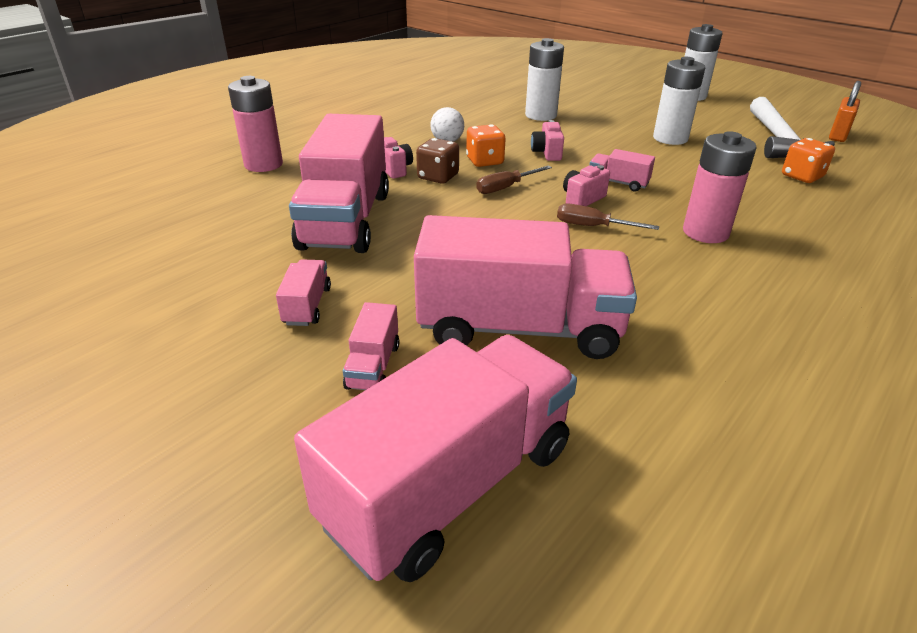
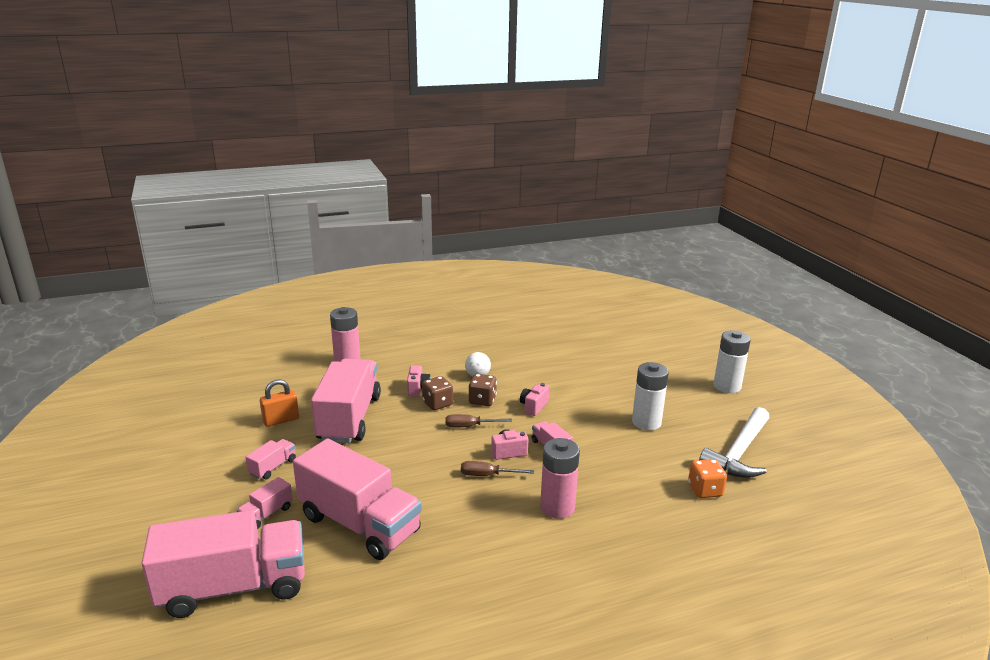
camera: 30 degrees right, 10 degrees down
pink truck [289,114,389,253] -> pink truck turned 150 degrees clockwise [311,359,381,443]
orange dice [466,124,506,167] -> brown dice [468,374,497,406]
white battery [525,38,564,121] -> none
brown screwdriver [557,203,659,230] -> brown screwdriver turned 45 degrees counterclockwise [461,461,534,476]
orange padlock [829,81,861,142] -> orange padlock moved to [260,379,299,427]

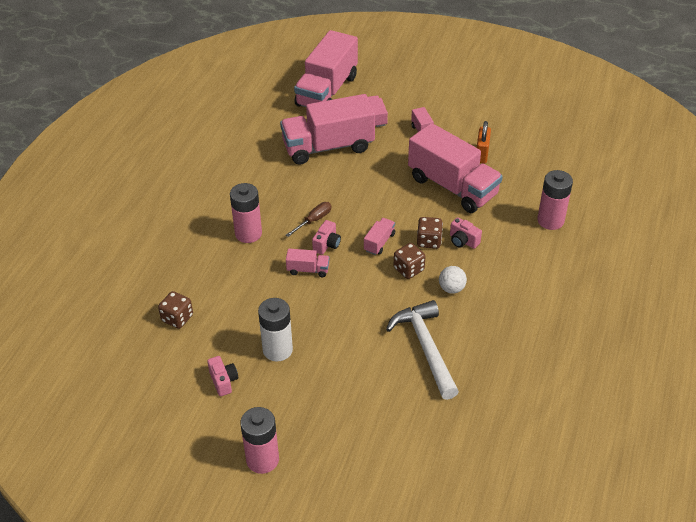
camera: 130 degrees right, 20 degrees up
brown screwdriver [445,414,512,428] -> pink truck [364,218,395,255]
pink camera [520,383,549,416] -> pink camera moved to [207,356,238,396]
orange dice [688,459,727,498] -> brown dice [158,291,193,329]
white hammer [699,407,770,478] -> white hammer moved to [386,300,459,400]
white battery [714,330,751,393] -> pink battery [240,407,279,474]

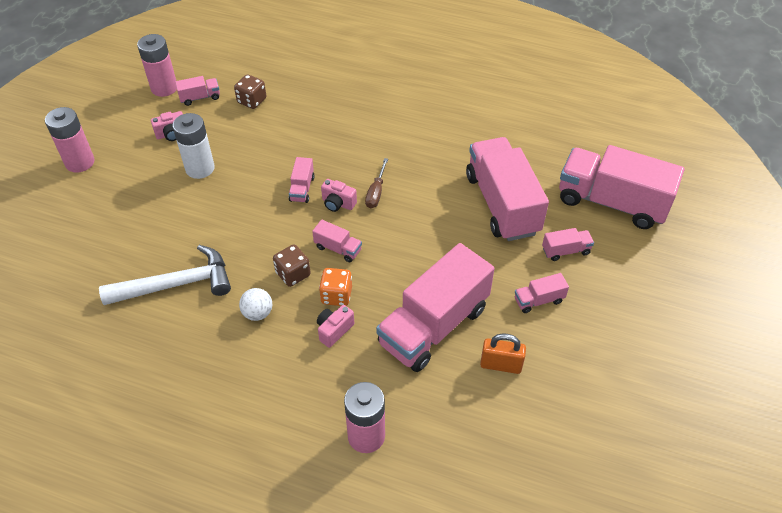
camera: 90 degrees right, 5 degrees up
pink battery [230,183,262,243] -> pink battery moved to [137,34,177,97]
brown screwdriver [286,202,331,237] -> brown screwdriver turned 60 degrees clockwise [365,158,388,208]
brown dice [417,217,443,249] -> orange dice [319,268,352,306]
none -> pink truck [175,76,220,106]

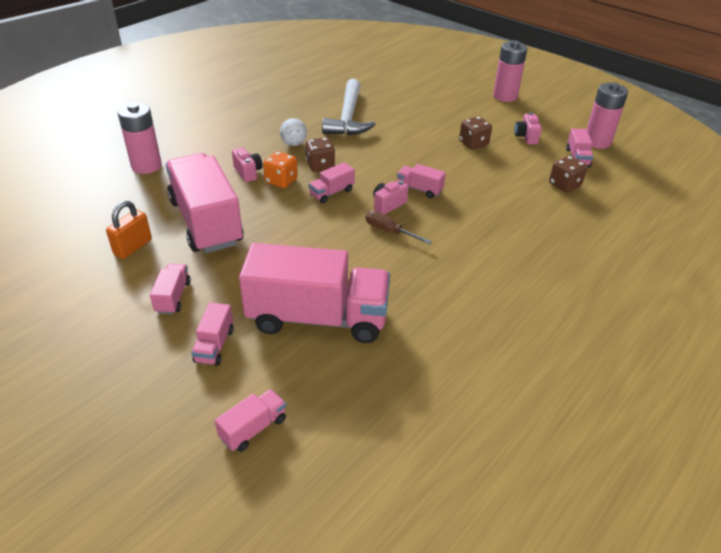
camera: 110 degrees right, 10 degrees down
white battery [172,113,215,179] -> brown dice [459,116,492,150]
pink truck [559,145,684,229] -> pink truck [215,389,286,452], size x0.42

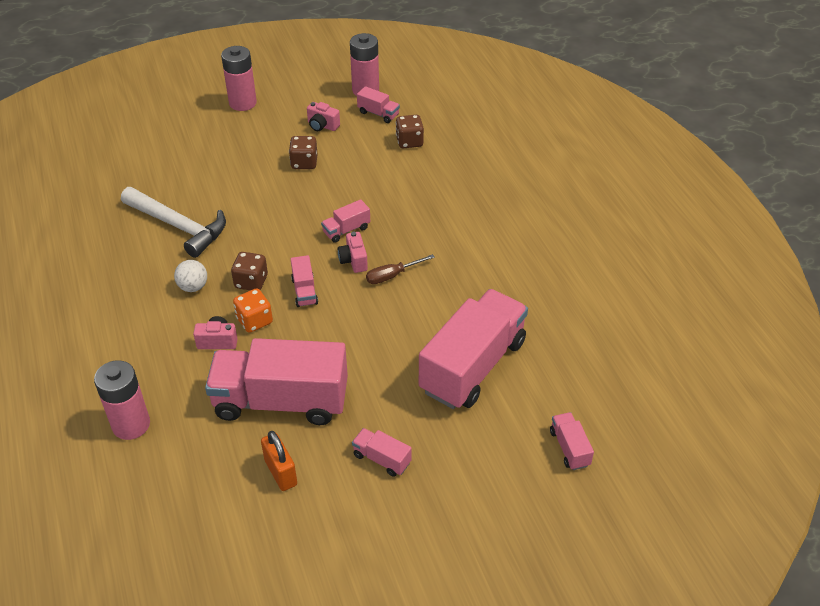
camera: 60 degrees left, 5 degrees up
pink truck [191,302,233,366] -> none

